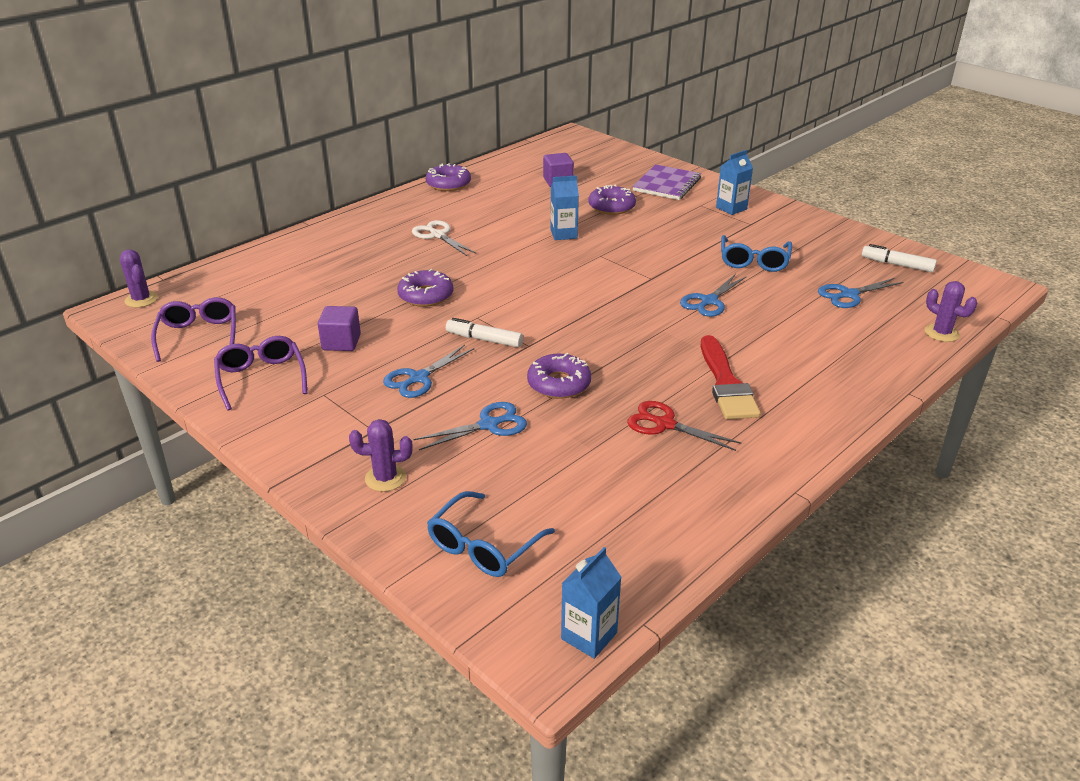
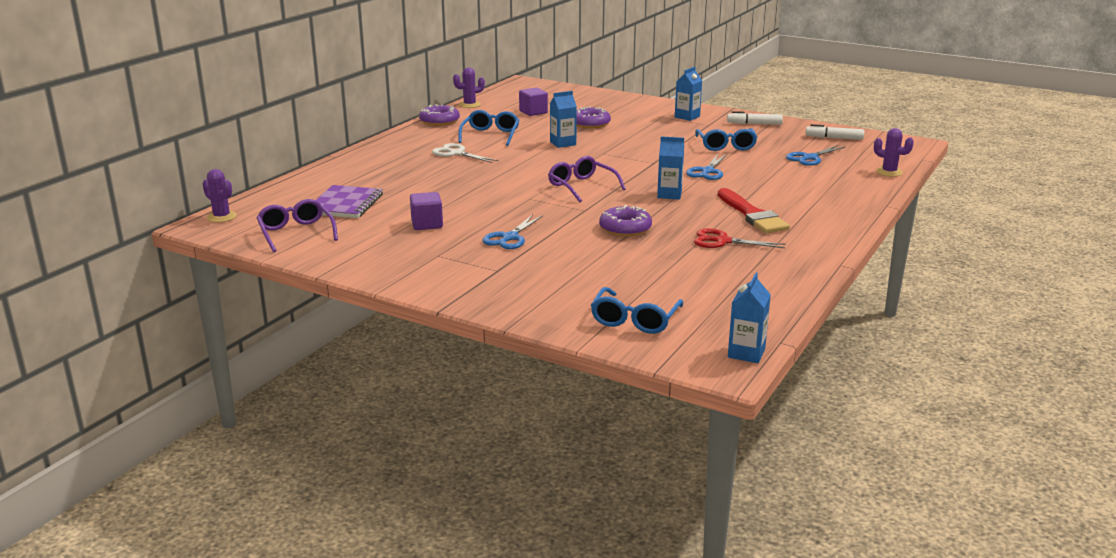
camera: 15 degrees left, 10 degrees down
purple glasses [214,336,307,411] -> purple glasses moved to [548,156,626,203]
purple cactus [349,419,413,492] -> purple cactus moved to [453,68,485,108]
purple donut [397,269,454,307] -> none
blue scissors [414,402,527,450] -> none
white marker [446,318,523,348] -> white marker moved to [727,111,783,125]
purple notebook [632,164,701,200] -> purple notebook moved to [316,185,383,218]
none -> blue glasses [458,110,519,146]
none -> blue carton [657,136,684,200]

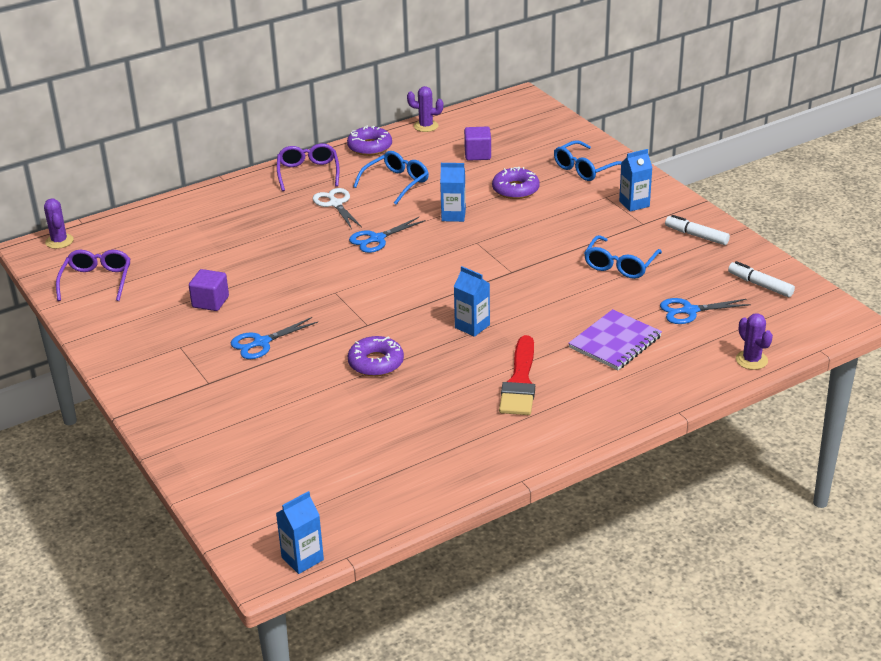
camera: 30 degrees right, 10 degrees up
purple notebook [316,185,383,218] -> purple notebook moved to [568,309,662,370]
purple glasses [548,156,626,203] -> purple glasses moved to [277,144,340,191]
blue glasses [591,287,683,334] -> blue glasses moved to [554,140,622,181]
blue scissors [686,154,727,180] -> blue scissors moved to [349,217,426,253]
red scissors [694,228,786,248] -> none

